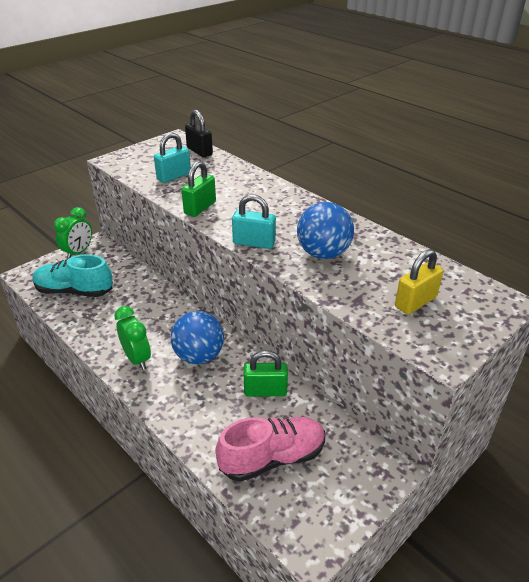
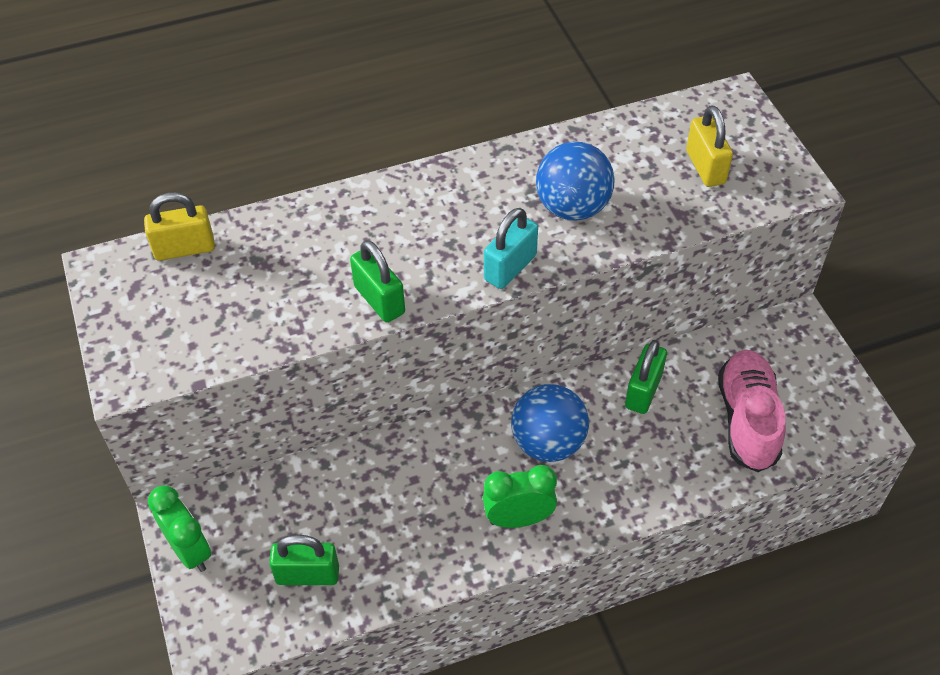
camera: 65 degrees left, 15 degrees up
turquoise shoe [33,254,113,297] -> green padlock [269,535,339,585]
turquoise padlock [154,133,191,183] -> none
black padlock [185,110,213,157] -> yellow padlock [144,192,215,261]

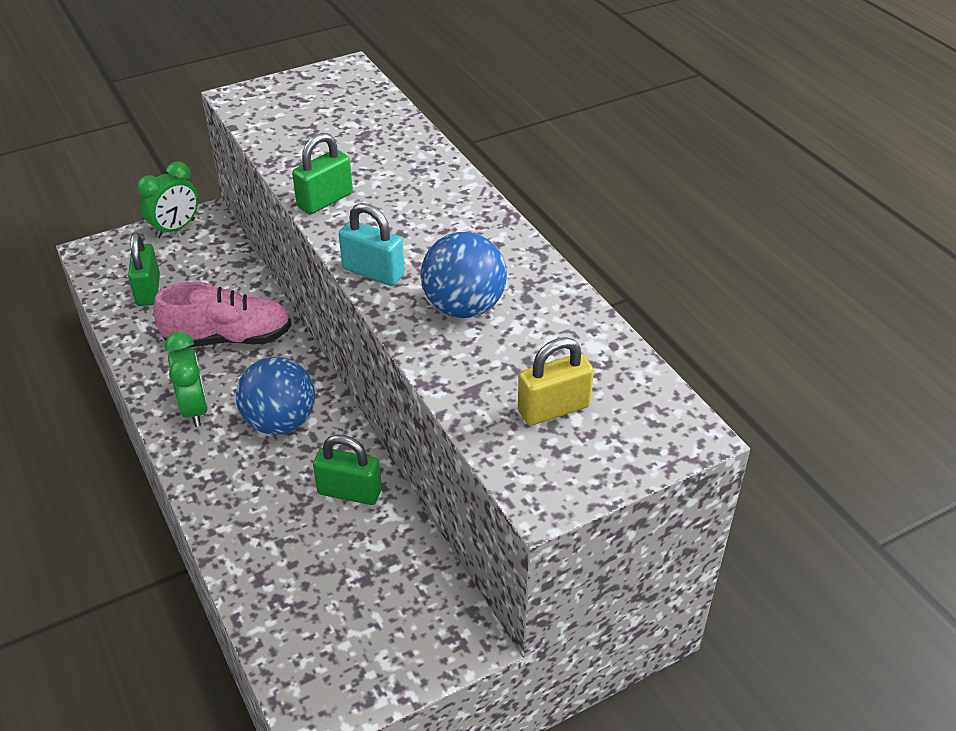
camera: 80 degrees right, 10 degrees down
yellow padlock [144,192,215,261] -> none
pink shoe [718,350,786,472] -> pink shoe moved to [153,282,291,348]

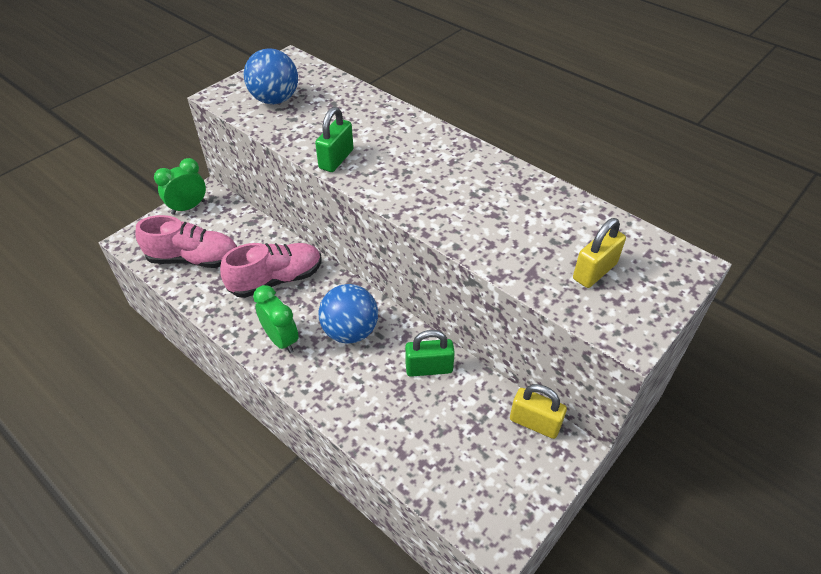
camera: 20 degrees left, 5 degrees up
green padlock [128,232,160,306] -> pink shoe [135,215,237,268]
green clock [137,161,198,238] -> green clock turned 150 degrees counterclockwise [154,158,206,215]
turquoise padlock [339,203,404,286] -> none
blue ball [421,232,507,318] -> blue ball moved to [244,48,298,104]
none -> yellow padlock [510,384,567,439]

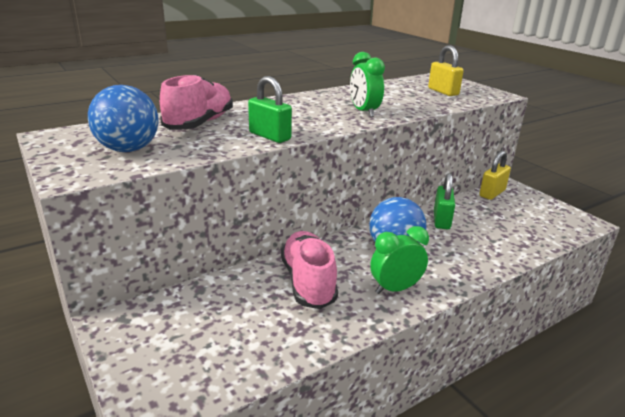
camera: 75 degrees left, 20 degrees down
pink shoe [135,215,237,268] -> pink shoe moved to [160,74,233,130]
green clock [154,158,206,215] -> green clock moved to [350,52,385,117]

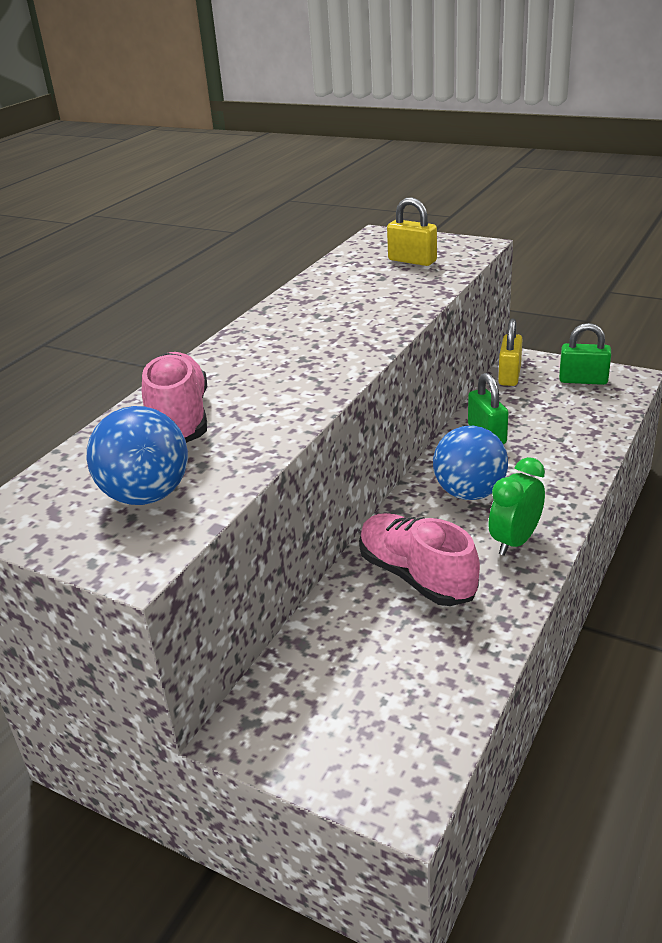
camera: 25 degrees left, 5 degrees up
green padlock [248,76,292,143] -> green padlock moved to [559,323,611,385]
green clock [350,52,385,117] -> none

